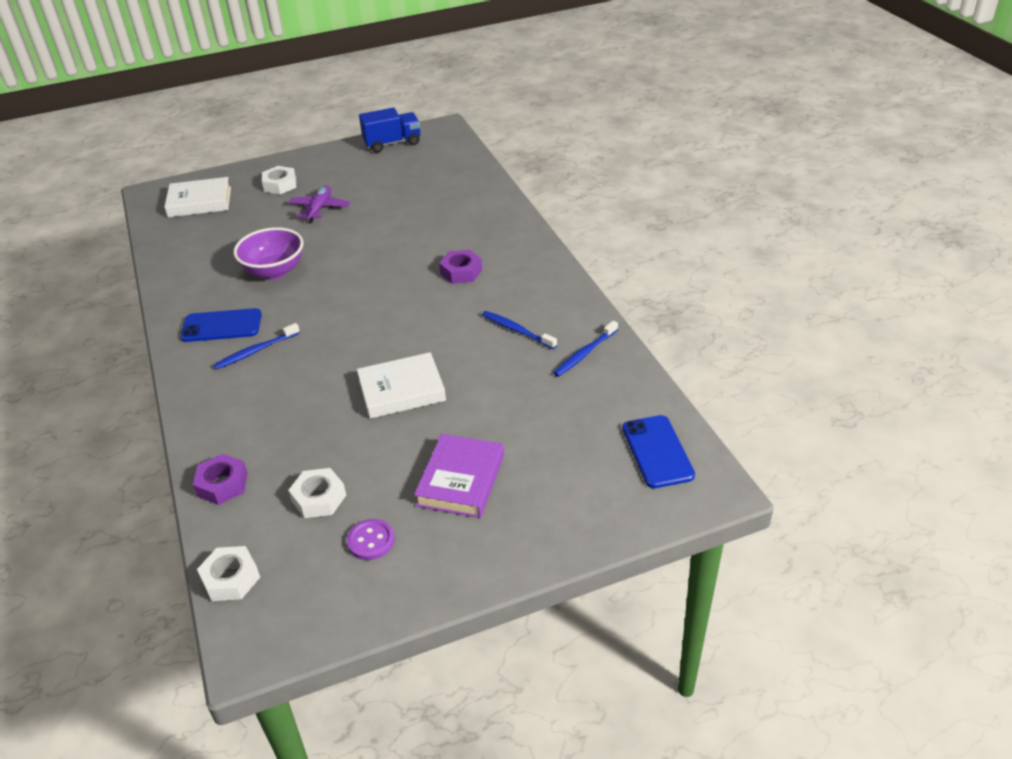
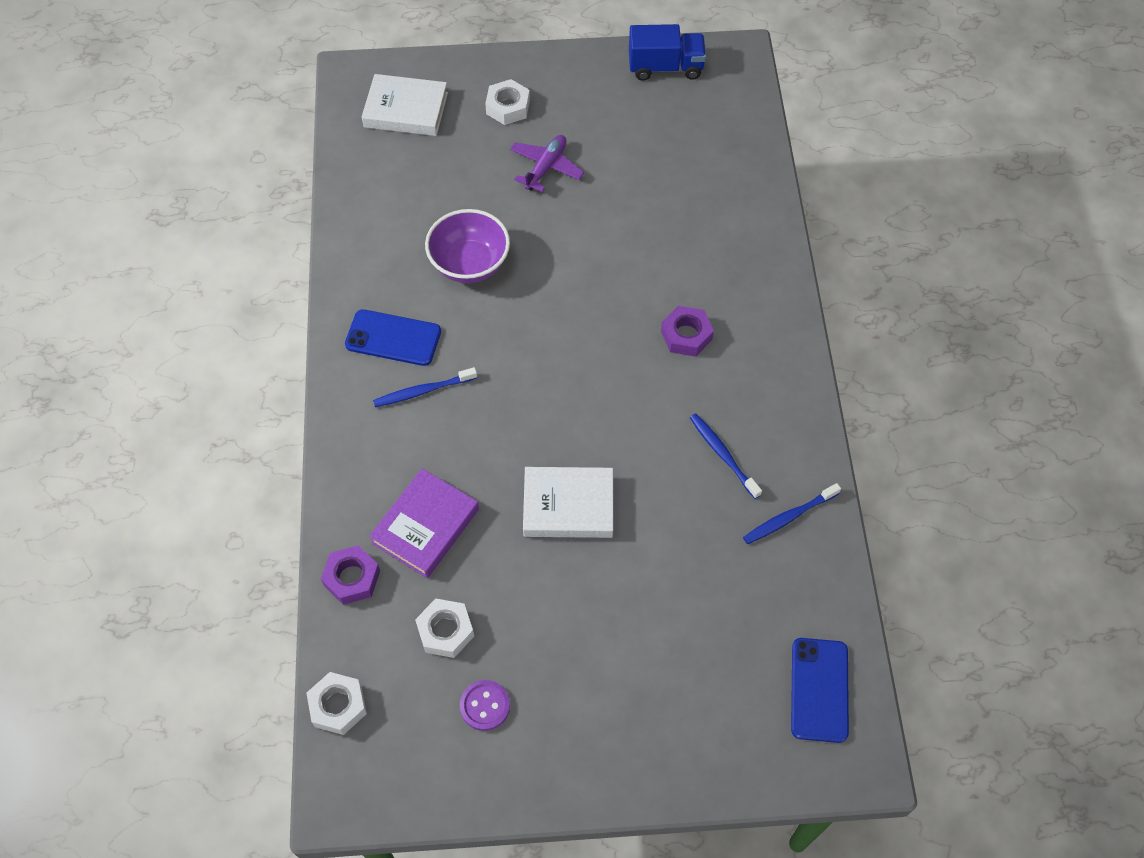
camera: 15 degrees right, 20 degrees up
purple book [414,434,504,518] -> purple book moved to [369,468,479,578]

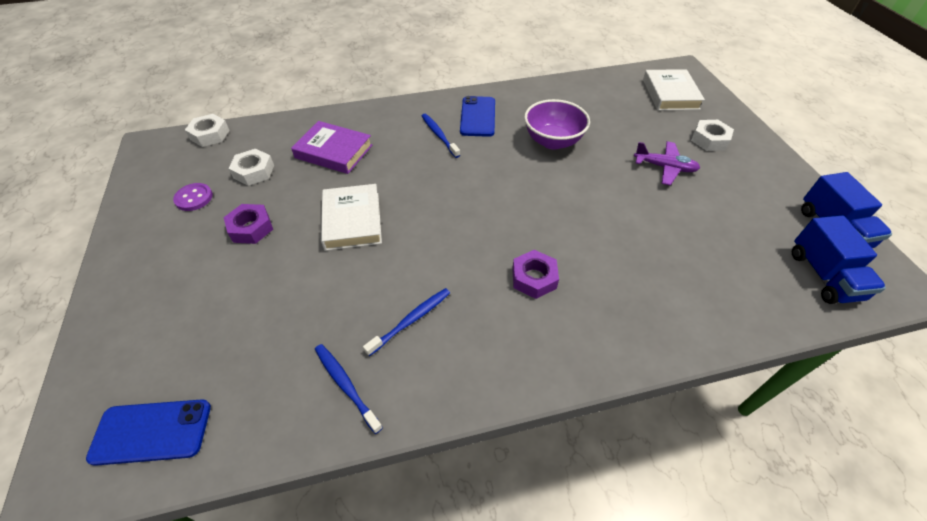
camera: 80 degrees right, 10 degrees down
purple nut [321,545,380,605] -> purple nut moved to [223,204,273,244]
none -> blue truck [792,215,886,304]

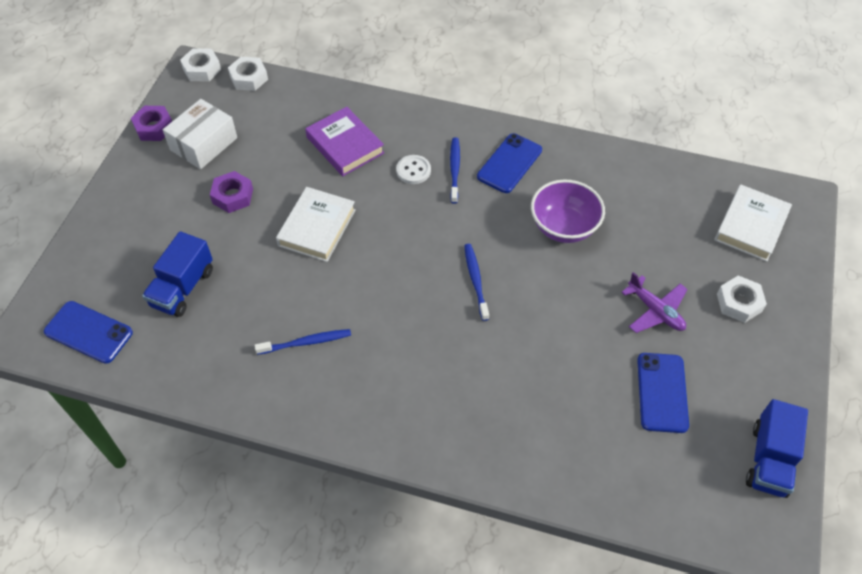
camera: 30 degrees right, 5 degrees up
purple button [173,183,213,211] -> white box [163,99,237,169]
white nut [228,149,274,186] -> white nut moved to [180,48,221,81]
blue toothbrush [315,344,383,434] -> blue toothbrush moved to [464,244,489,321]
purple nut [512,250,559,299] -> purple nut moved to [131,106,172,141]
blue truck [792,215,886,304] -> blue truck moved to [142,231,213,317]
none -> white button [396,155,431,184]
none -> blue phone [637,353,689,433]

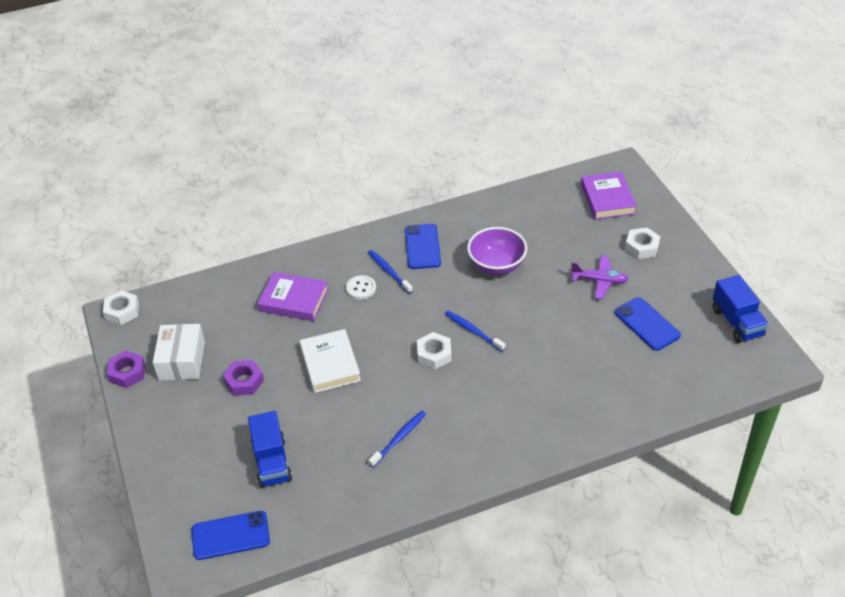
camera: 35 degrees left, 10 degrees down
white nut [228,57,268,91] -> white nut moved to [417,332,452,370]
white book [715,184,792,262] -> purple book [581,171,637,220]

